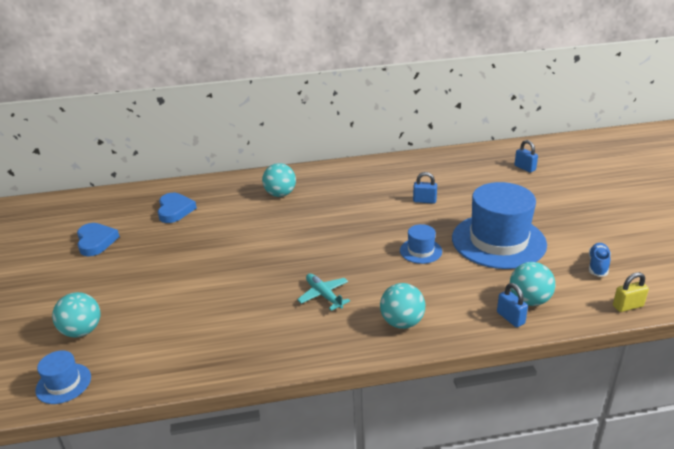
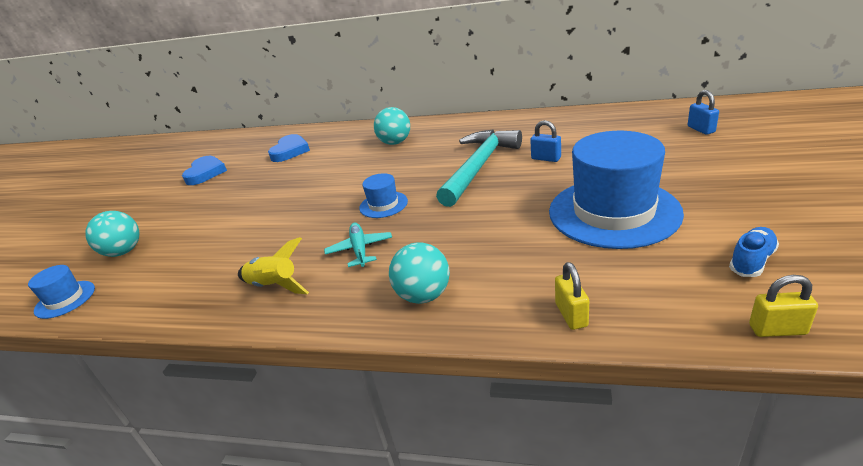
camera: 25 degrees right, 0 degrees up
blue hat [400,224,442,264] -> blue hat moved to [359,173,408,218]
blue padlock [497,283,528,327] -> yellow padlock [555,262,589,330]
turquoise ball [510,262,556,306] -> none
none -> yellow rocket [238,237,309,294]
none -> turquoise hammer [436,129,522,207]

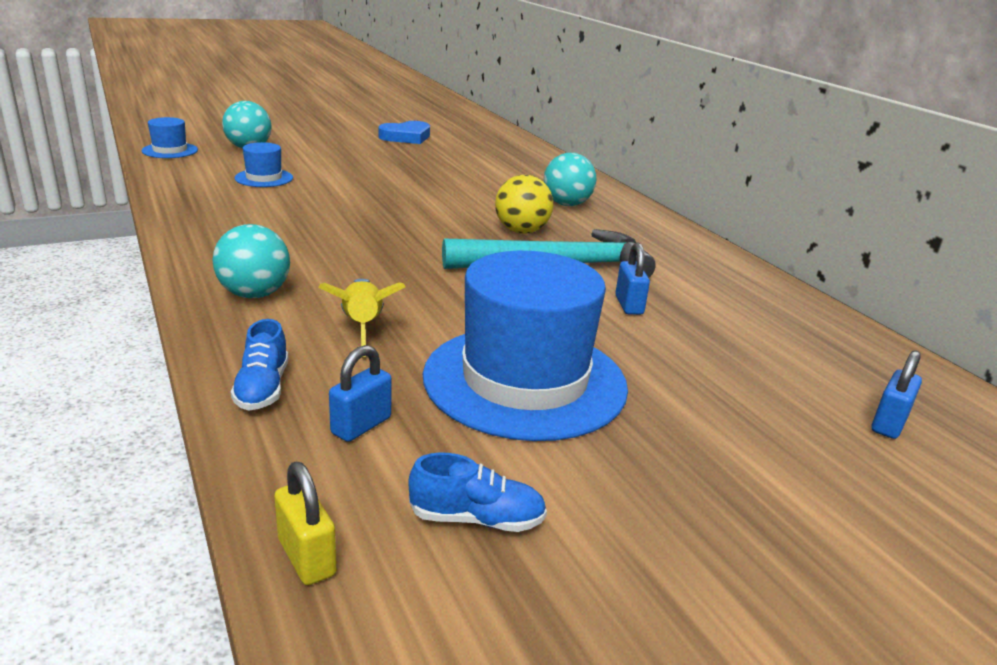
camera: 45 degrees right, 5 degrees down
yellow rocket [238,237,309,294] -> yellow rocket moved to [318,279,406,357]
blue heart [268,134,310,162] -> none
turquoise plane [324,223,392,267] -> none
blue hat [359,173,408,218] -> blue hat moved to [234,142,293,187]
yellow padlock [555,262,589,330] -> blue shoe [231,319,289,411]
none -> blue padlock [329,345,392,442]
none -> yellow ball [495,175,553,234]

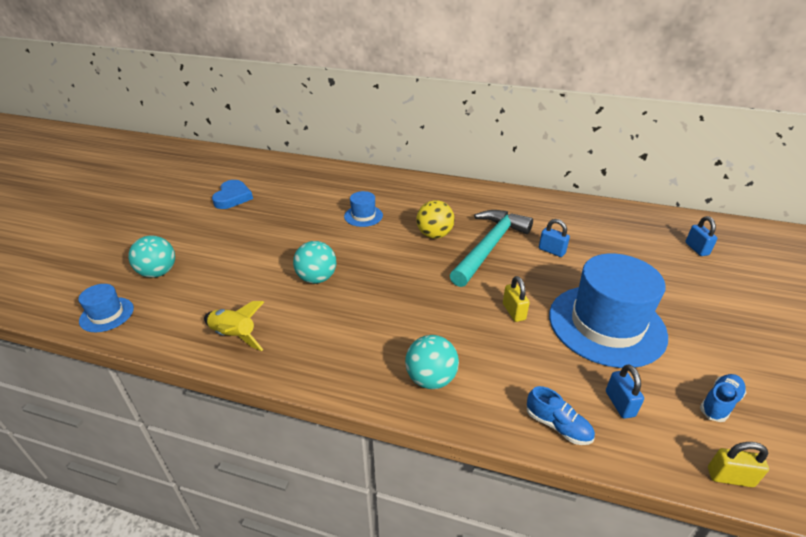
camera: 45 degrees left, 10 degrees up
blue hat [234,142,293,187] -> blue hat moved to [344,191,383,227]
yellow rocket [318,279,406,357] -> yellow rocket moved to [204,301,264,351]
turquoise ball [544,153,597,206] -> turquoise ball moved to [293,241,336,284]
none -> yellow padlock [503,276,530,322]

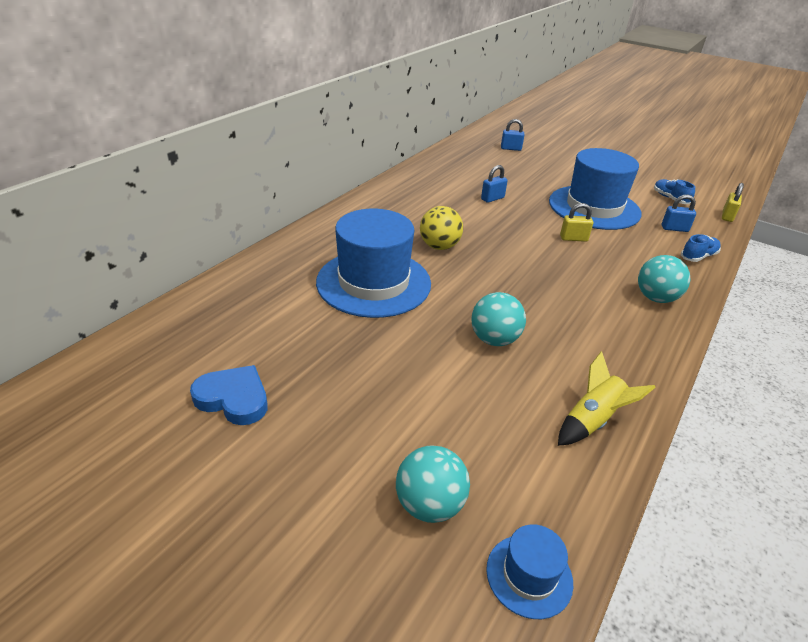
camera: 75 degrees left, 0 degrees up
blue hat [344,191,383,227] -> blue hat [316,209,431,318], size x2.22
turquoise hammer [449,210,533,287] -> none

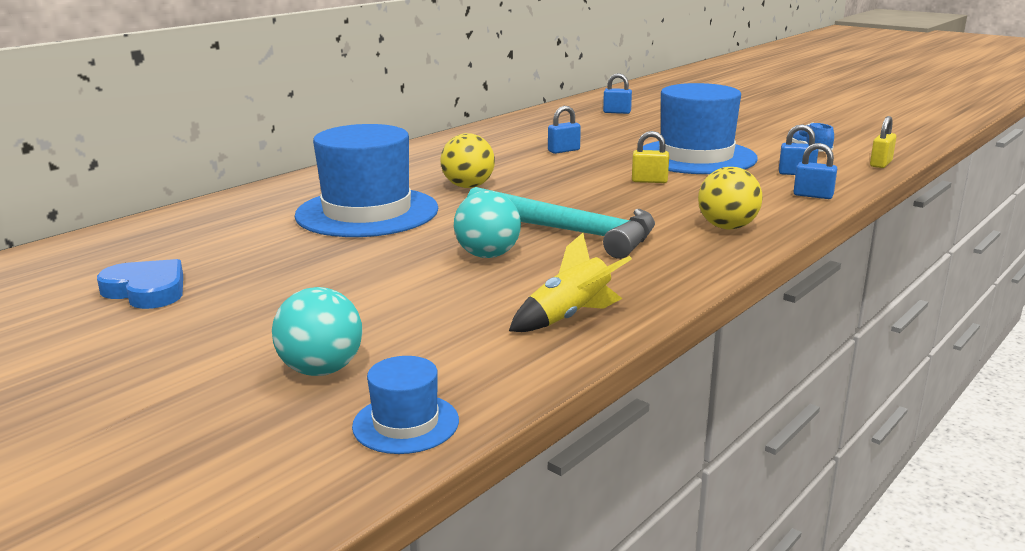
camera: 10 degrees right, 15 degrees down
turquoise ball [638,255,690,303] -> yellow ball [698,167,763,229]
blue shoe [681,234,721,262] -> blue padlock [794,143,837,199]
none -> turquoise hammer [467,187,655,259]

